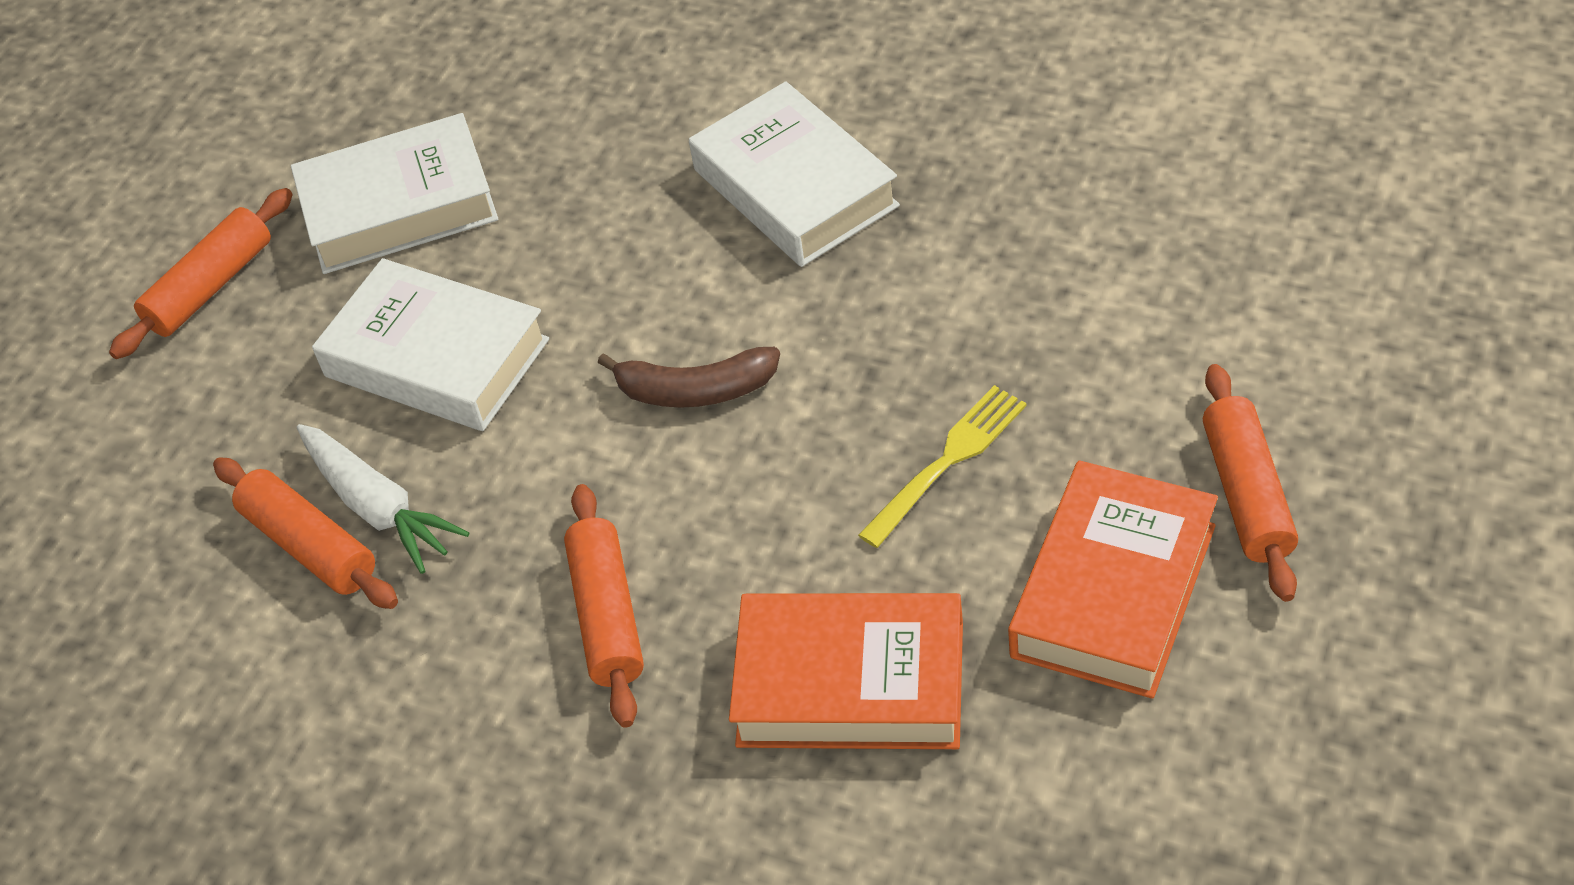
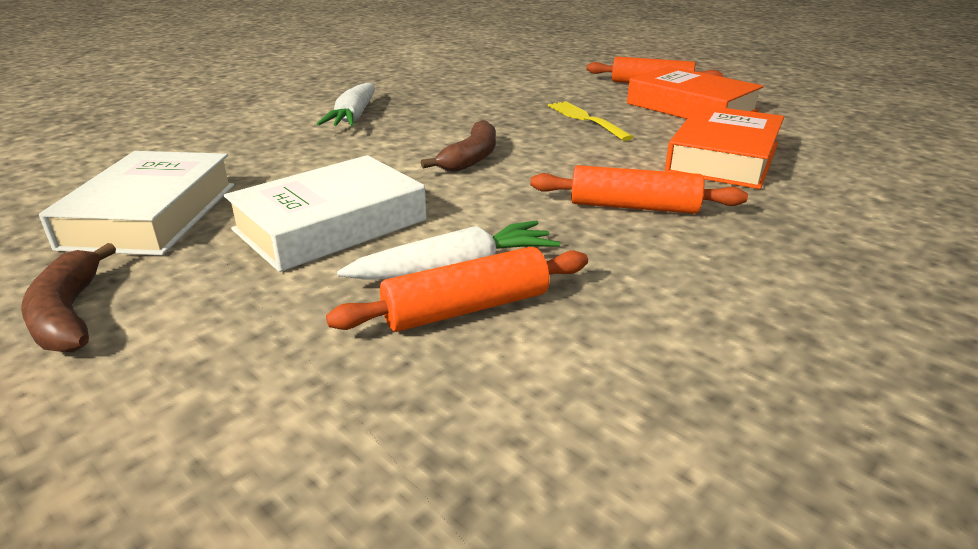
camera: 75 degrees left, 20 degrees down
orange rolling pin [109,188,293,359] -> brown banana [21,243,116,352]
white book [689,81,900,267] -> white carrot [317,83,375,126]

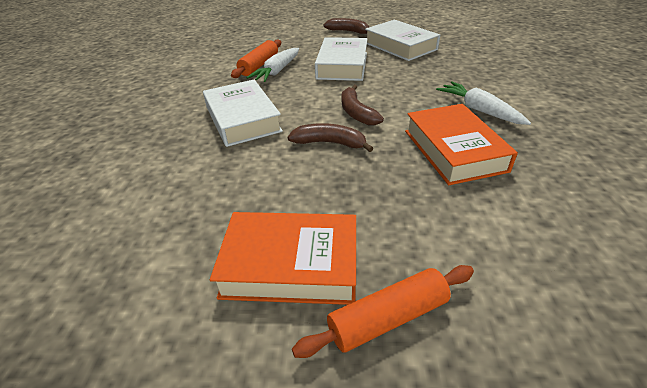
camera: 140 degrees right, 10 degrees up
orange rolling pin [530,165,748,214] -> white book [203,80,283,147]
yellow fork [548,101,634,141] -> none
orange book [665,105,784,189] -> orange book moved to [405,104,518,185]
none -> brown banana [287,123,373,152]

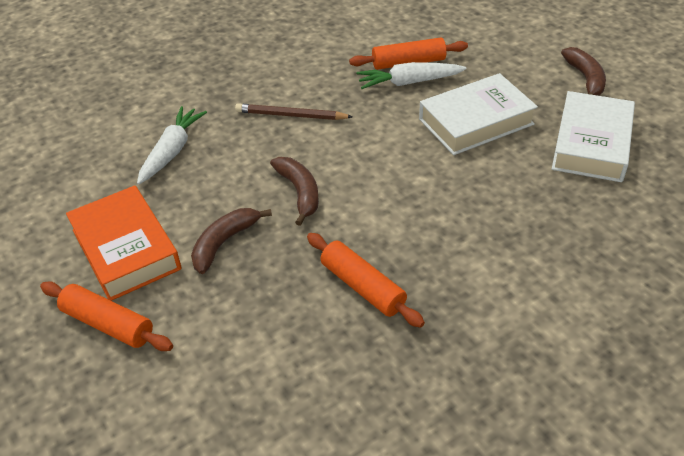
camera: 55 degrees right, 5 degrees up
white book [203,80,283,147] -> brown pencil [235,103,353,120]
brown banana [341,85,384,125] -> brown banana moved to [191,208,272,274]
orange book [405,104,518,185] -> orange rolling pin [307,233,425,328]
white carrot [436,81,531,125] -> white carrot moved to [137,106,207,185]

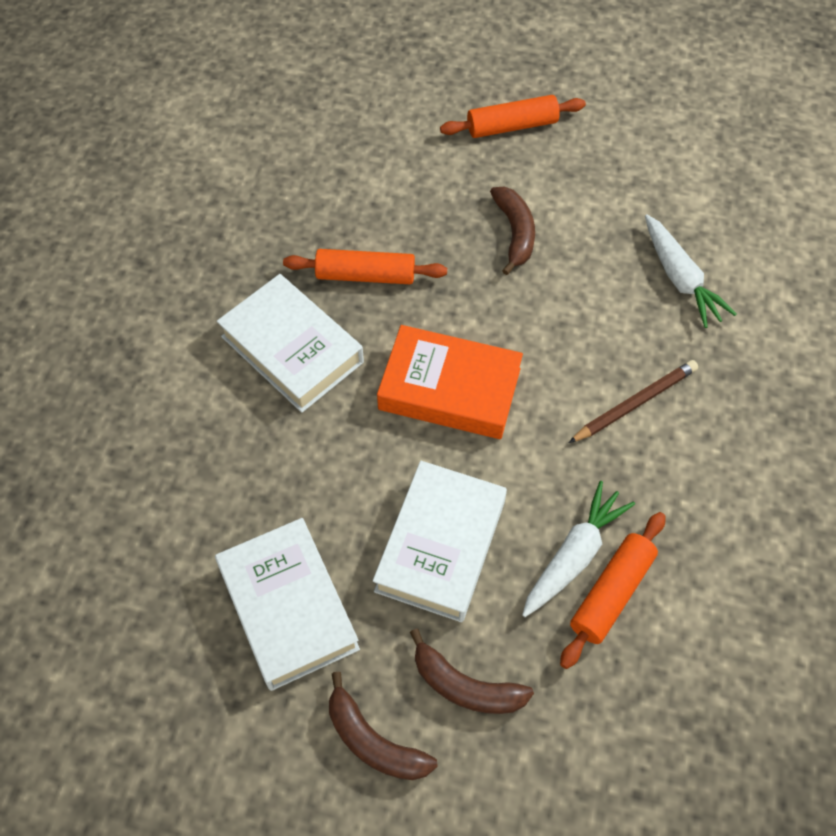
camera: 135 degrees right, 15 degrees up
orange book [66,185,182,301] -> orange book moved to [377,325,523,439]
brown banana [270,157,319,226] -> brown banana moved to [410,629,534,714]
none -> white book [217,274,364,413]

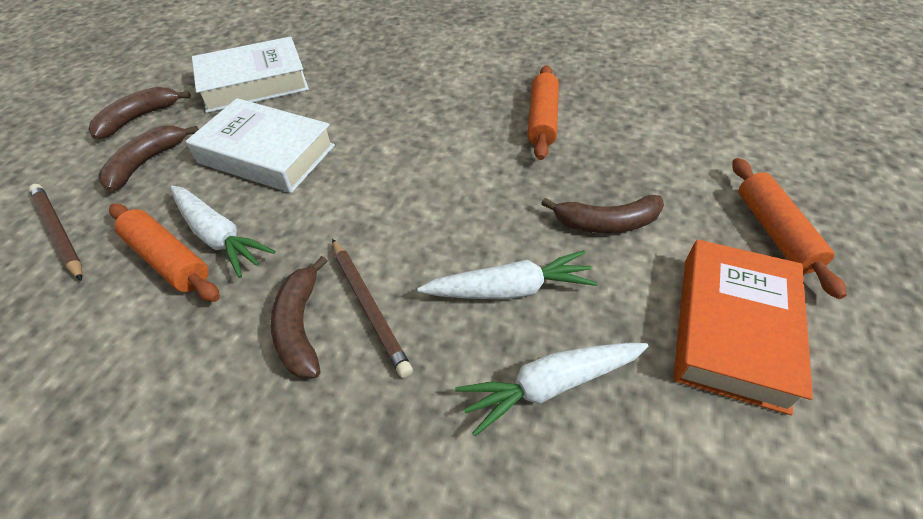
camera: 95 degrees right, 10 degrees down
white book [217,274,364,413] -> none
orange book [377,325,523,439] -> orange book moved to [673,240,813,415]
none -> brown pencil [29,184,82,281]
none -> brown banana [271,256,327,379]
none -> white carrot [417,250,598,299]

